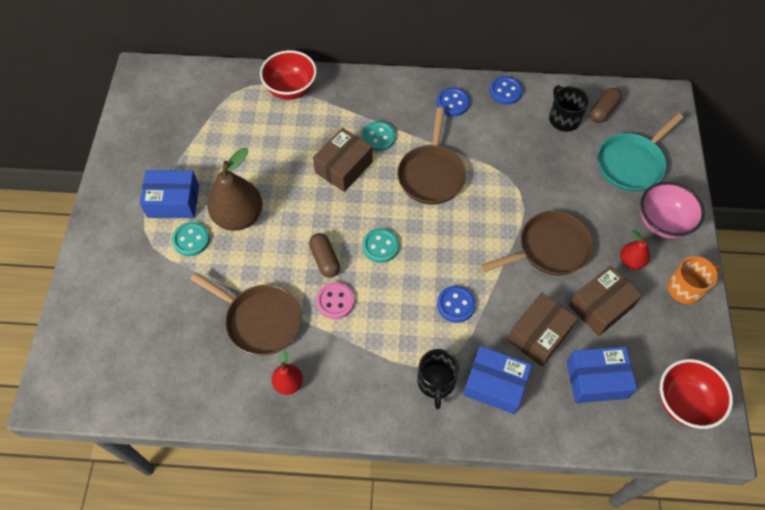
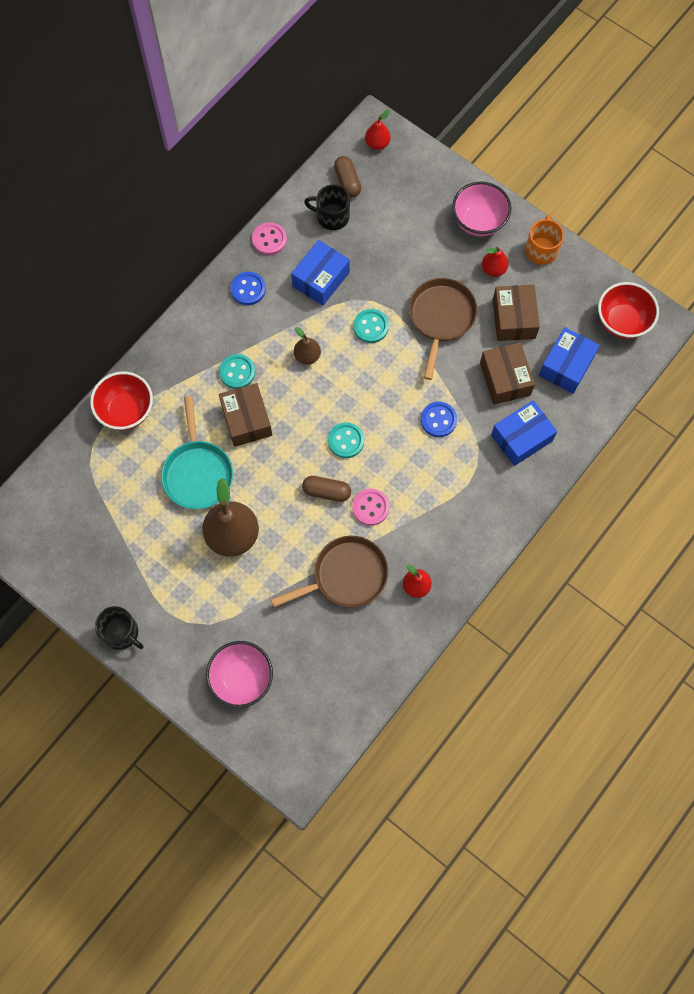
camera: 55 degrees left, 10 degrees up
blue box [140,170,199,218] -> blue box moved to [291,240,350,306]
turquoise button [172,222,210,256] -> turquoise button moved to [353,309,389,343]
brown pan [397,107,466,205] -> brown pear [294,327,321,365]
black mug [417,349,459,409] -> black mug moved to [95,606,144,650]
blue button [490,76,523,105] -> pink button [252,222,287,255]
turquoise pan [598,113,684,192] -> turquoise pan moved to [161,396,233,509]
none -> pink bowl [206,641,273,708]
none -> red pear [365,110,391,150]

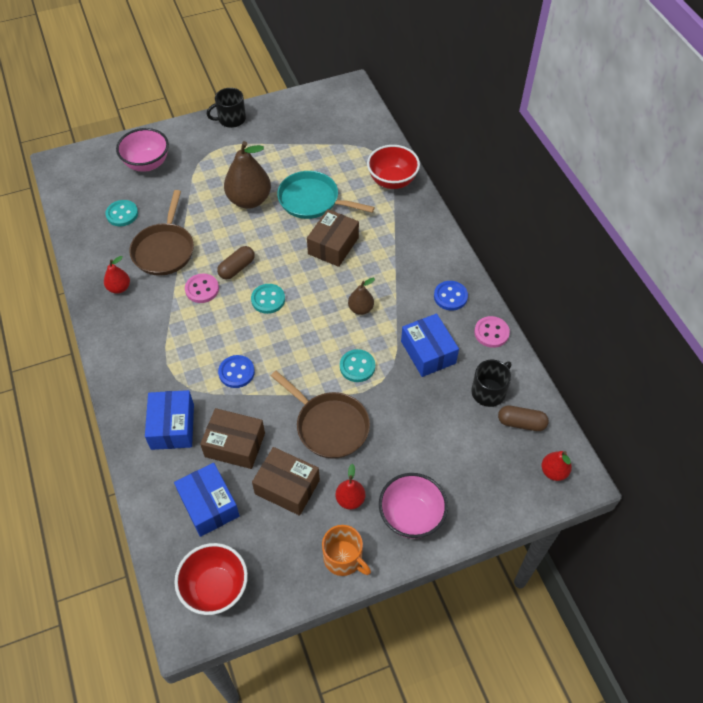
camera: 120 degrees right, 15 degrees down
turquoise button [219,354,255,389] -> turquoise button moved to [105,200,138,226]
brown box [219,383,272,447] -> brown box turned 75 degrees counterclockwise [307,209,359,267]

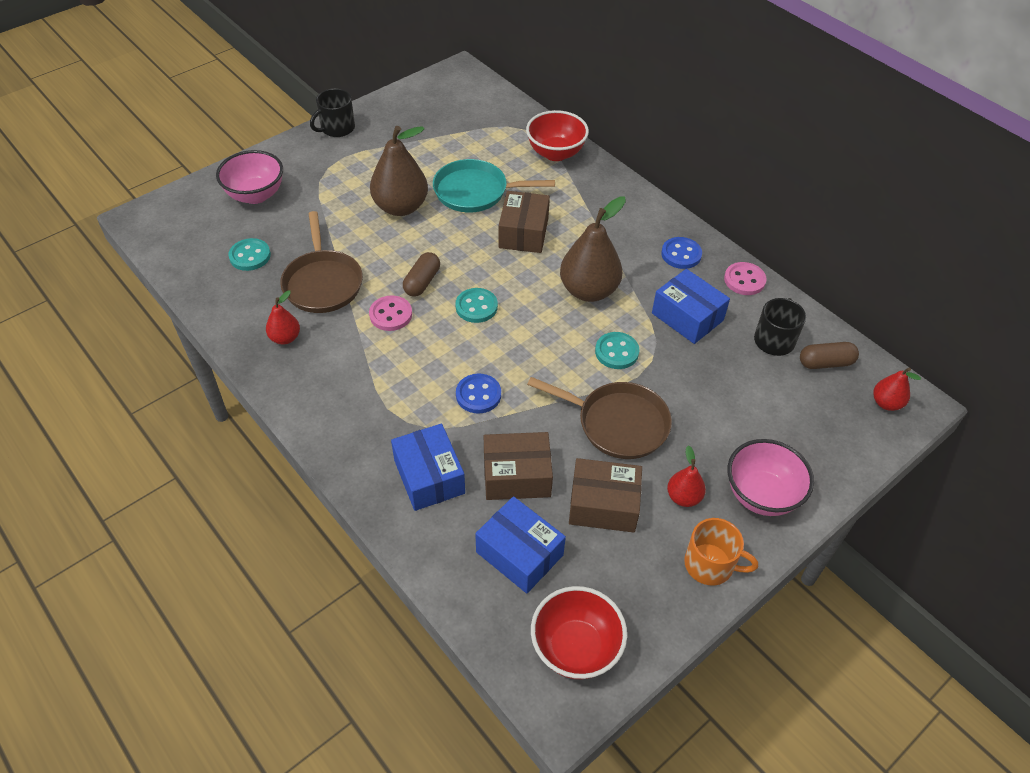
camera: 20 degrees left, 5 degrees down
brown pear [348,278,375,315] -> brown pear [560,196,626,302], size x1.95

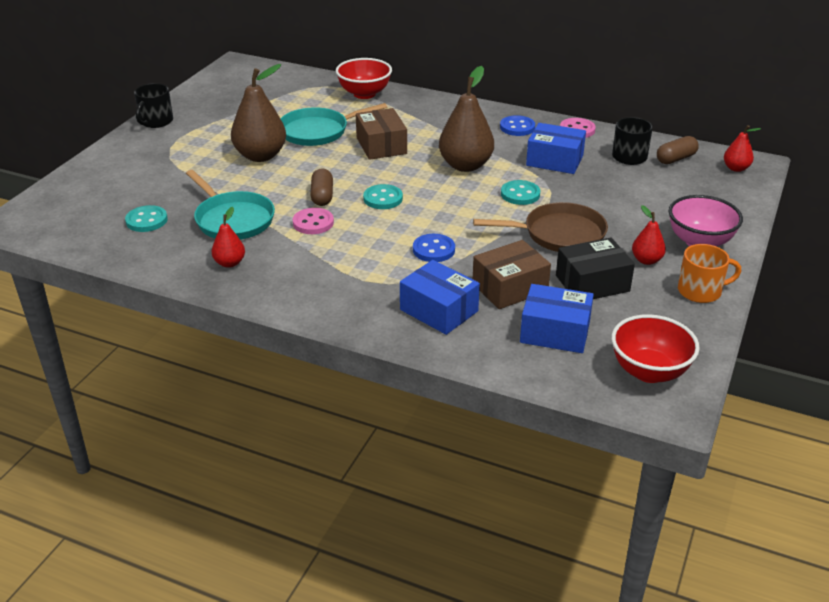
camera: 25 degrees left, 15 degrees down
pink bowl [216,150,283,204] -> none
brown pan [280,211,363,313] -> turquoise pan [186,170,275,240]
brown box [569,458,642,533] -> black box [556,238,635,299]

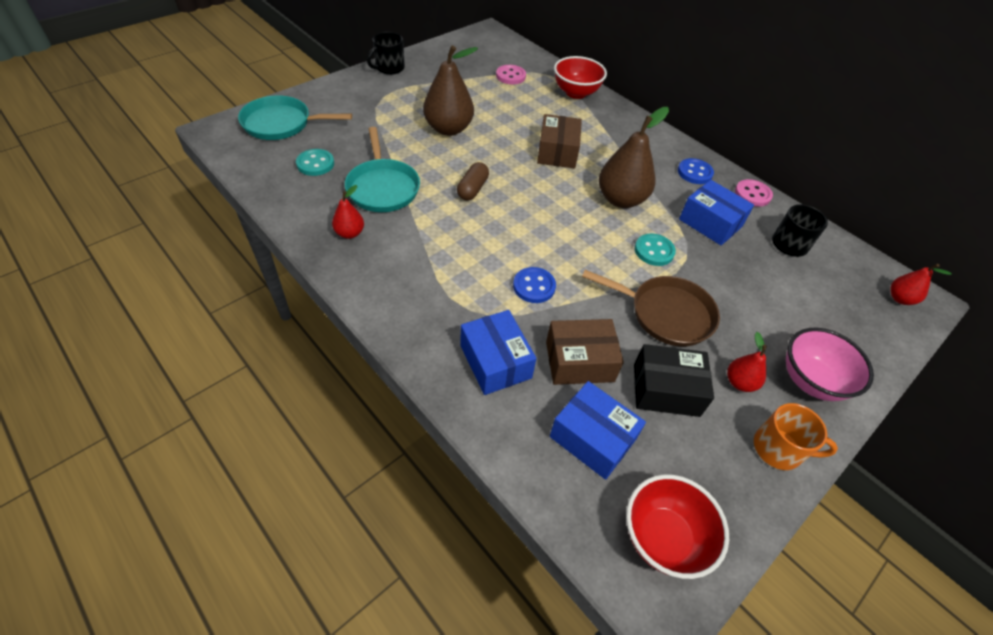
camera: 20 degrees right, 15 degrees up
turquoise pan [280,103,387,146] -> turquoise pan moved to [238,95,352,140]
pink button [293,208,334,234] -> pink button moved to [496,65,526,84]
turquoise button [363,184,403,209] -> none
brown capsule [657,136,699,164] -> none

